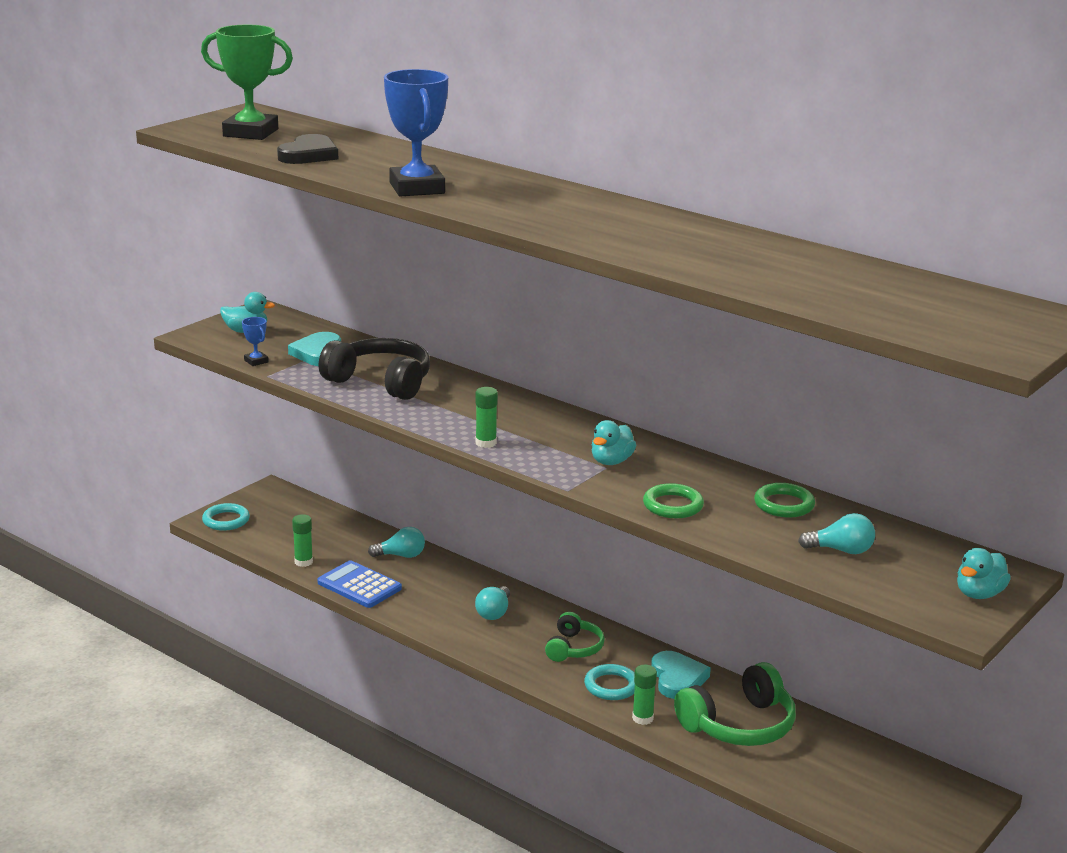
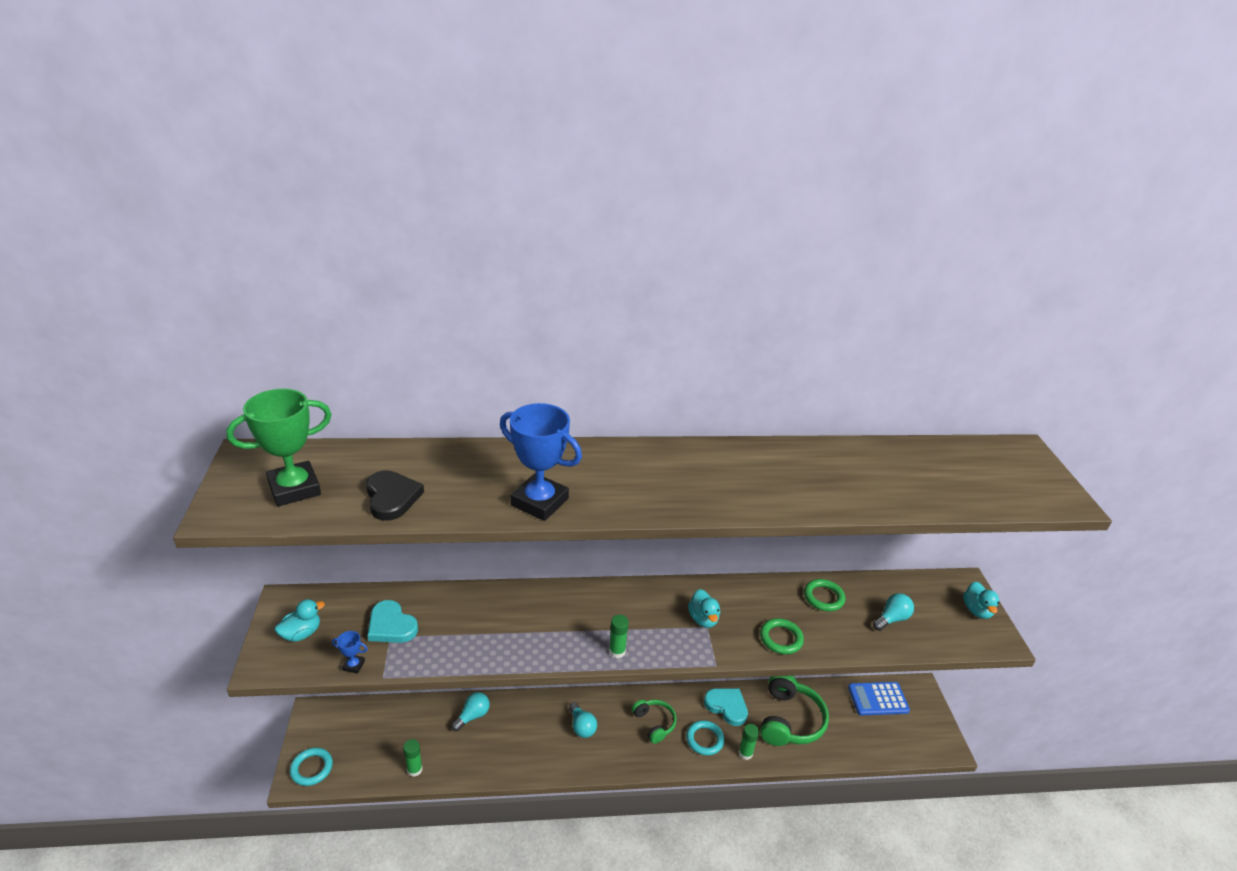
camera: 45 degrees left, 10 degrees up
blue calculator [318,560,402,608] -> blue calculator moved to [848,682,910,715]
black headphones [319,338,430,400] -> none

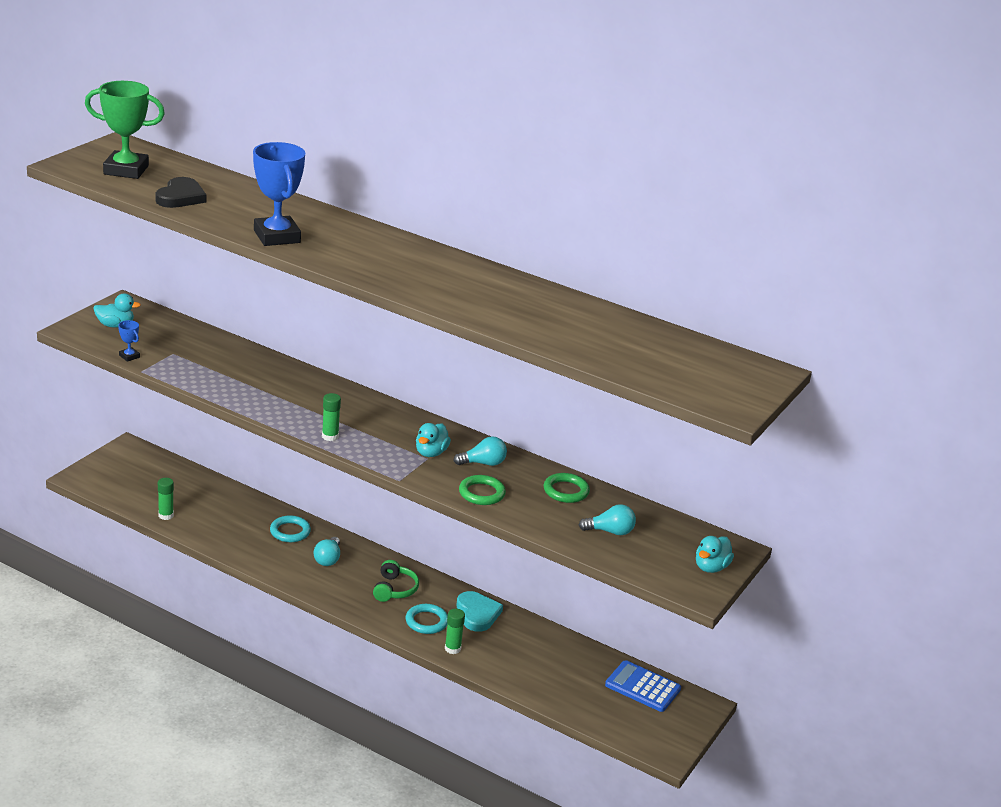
camera: 35 degrees right, 5 degrees down
turquoise ring [290,748,333,786] -> turquoise ring moved to [270,515,311,542]
turquoise heart [367,600,418,643] -> none
turquoise light bulb [451,692,490,731] -> turquoise light bulb moved to [453,436,507,466]
green headphones [760,676,829,746] -> none

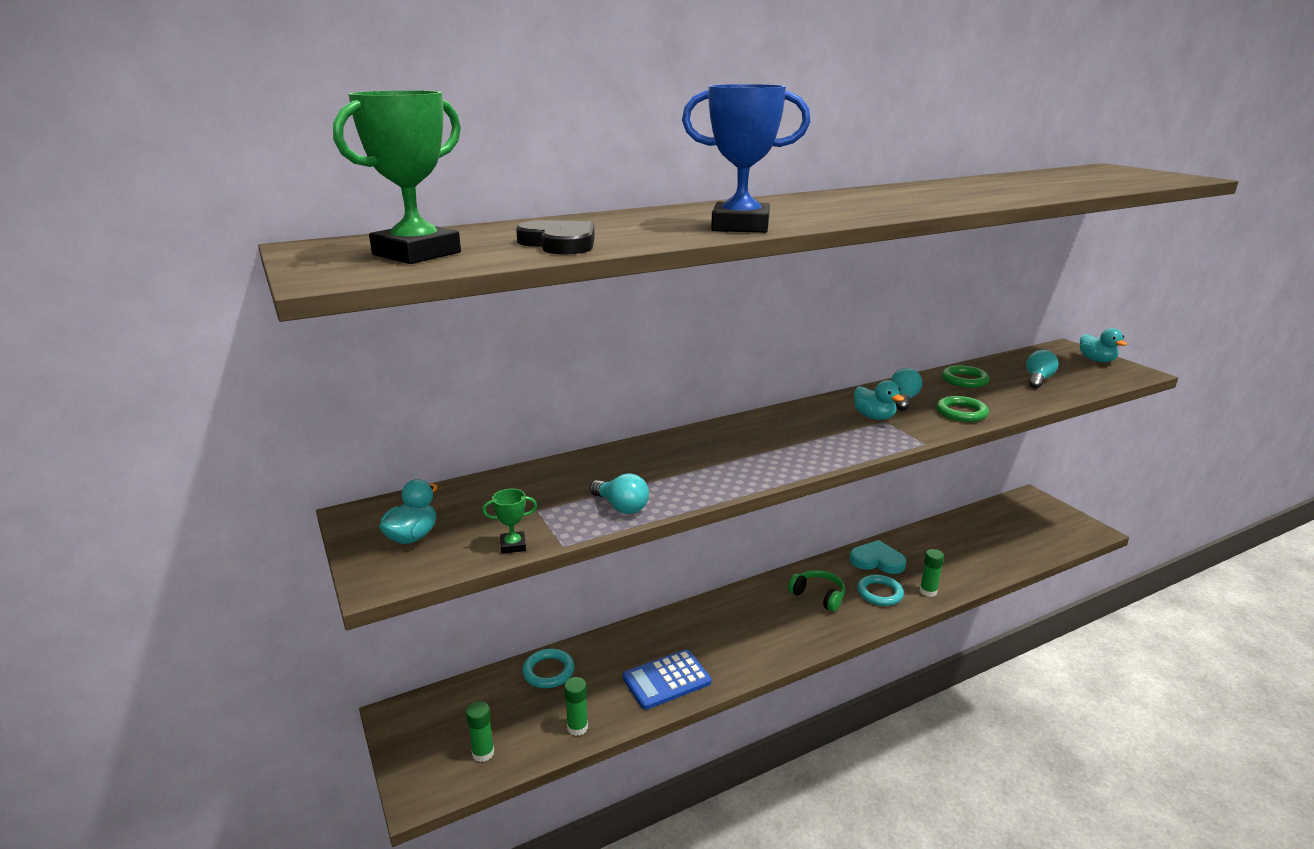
camera: 55 degrees left, 5 degrees down
blue trophy [118,320,140,362] -> green trophy [482,489,537,554]
turquoise ring [270,515,311,542] -> turquoise ring moved to [522,649,574,688]
turquoise light bulb [314,537,340,566] -> turquoise light bulb moved to [590,473,649,514]
green glue stick [322,393,341,441] -> green glue stick moved to [466,701,494,762]
blue calculator [605,660,681,712] -> blue calculator moved to [623,649,711,710]

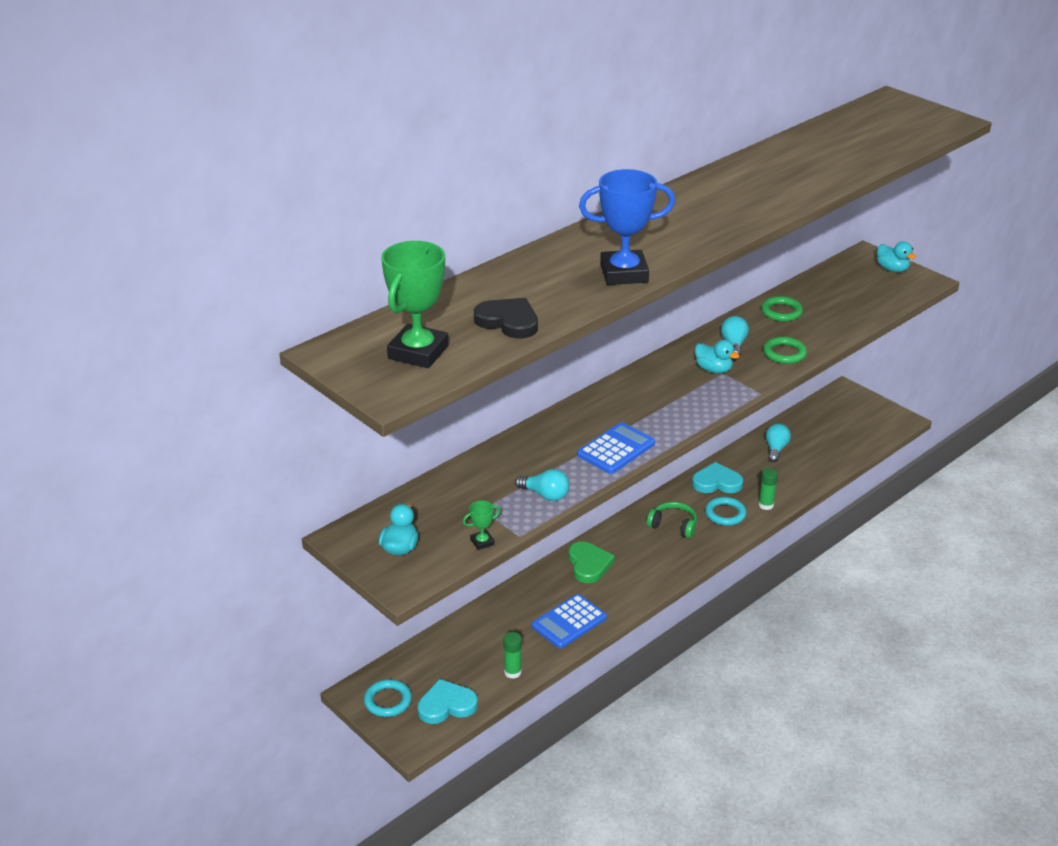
camera: 15 degrees left, 10 degrees up
green glue stick [466,701,494,762] -> turquoise heart [418,679,478,724]
turquoise ring [522,649,574,688] -> turquoise ring moved to [364,679,412,717]
turquoise light bulb [1026,350,1058,389] -> turquoise light bulb moved to [766,424,791,462]
none -> green heart [569,541,615,583]
none -> blue calculator [577,422,655,474]

